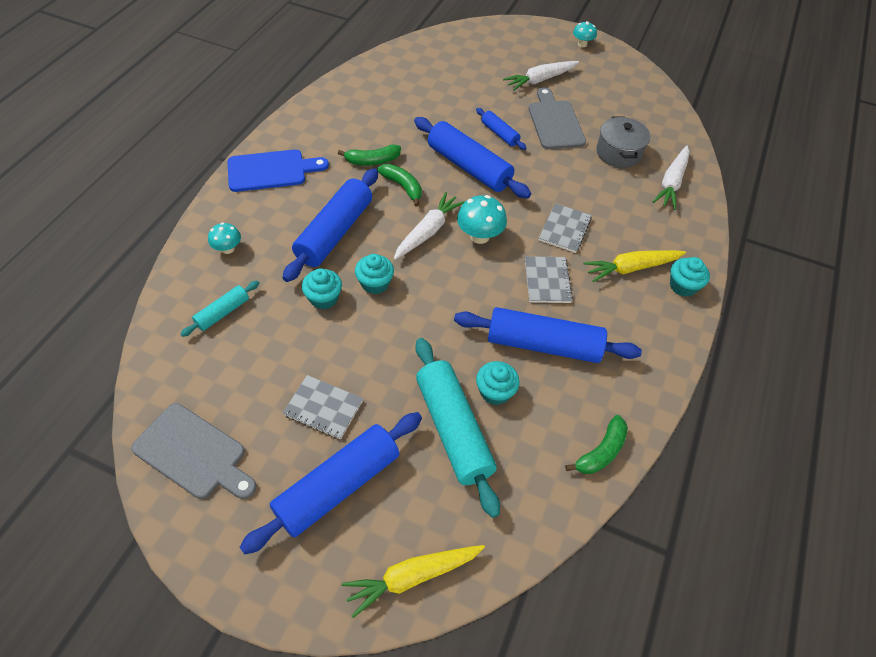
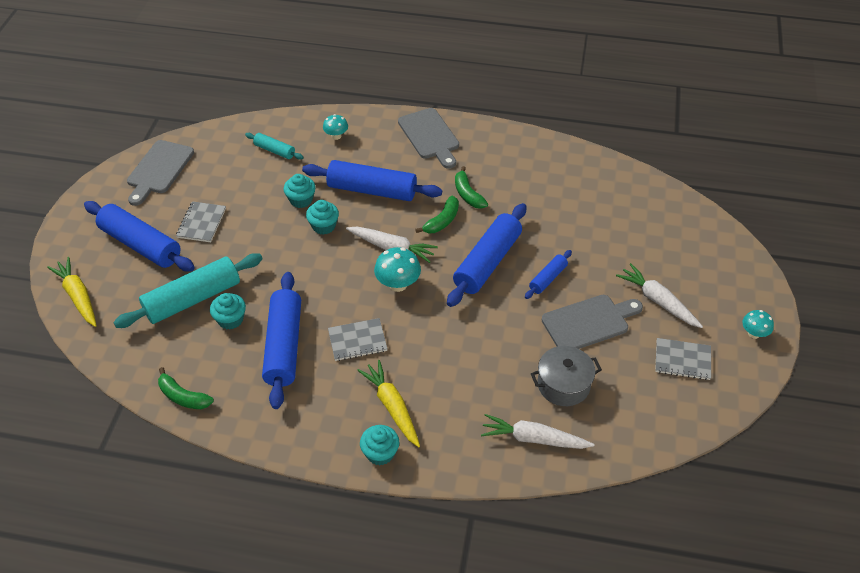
camera: 80 degrees right, 5 degrees down
blue cutting board [228,149,329,192] -> grey cutting board [398,108,459,169]
grey notebook [539,203,592,253] -> grey notebook moved to [655,338,711,380]

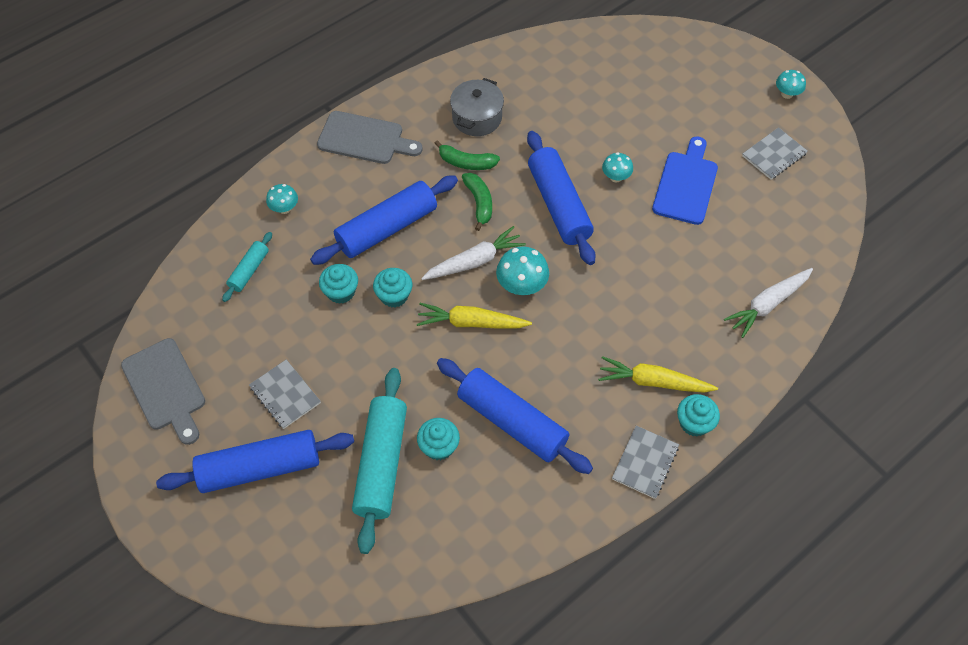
camera: 50 degrees left, 10 degrees up
yellow carrot [47,257,97,327] -> yellow carrot moved to [417,303,532,329]
green banana [158,367,214,409] -> none
turquoise rolling pin [245,133,304,160] -> turquoise rolling pin turned 45 degrees counterclockwise [222,232,272,302]
grey notebook [328,318,388,361] -> grey notebook moved to [612,426,679,499]
blue rolling pin [525,250,572,299] -> turquoise mushroom [602,152,633,182]
grey pot [531,346,602,406] -> grey pot moved to [450,78,504,136]
grey cutting board [542,295,643,349] -> blue cutting board [652,136,718,225]
white carrot [616,263,703,328] -> none

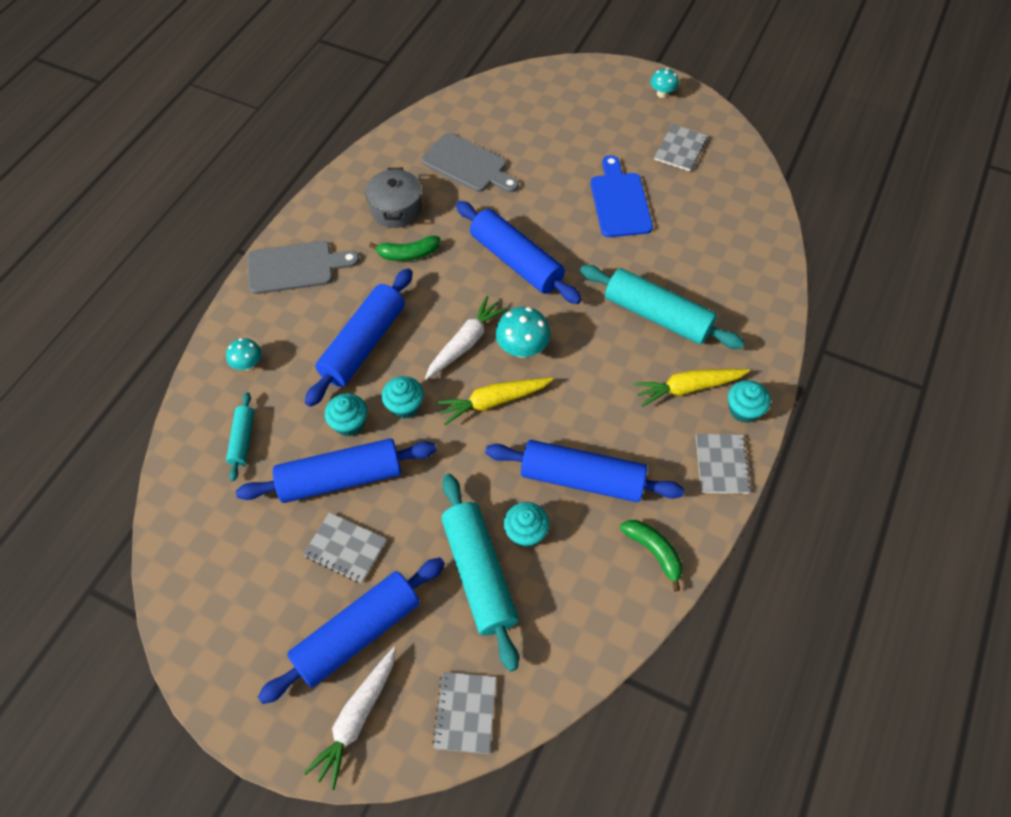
camera: 25 degrees left, 0 degrees up
grey cutting board [121,338,205,445] -> grey cutting board moved to [422,133,519,192]
green banana [462,173,492,231] -> green banana moved to [620,520,682,591]
turquoise mushroom [602,152,633,182] -> none
white carrot [724,268,813,338] -> white carrot moved to [304,647,396,790]
none -> blue rolling pin [236,438,437,503]
none -> grey notebook [432,672,496,754]
none -> turquoise rolling pin [580,265,745,349]

